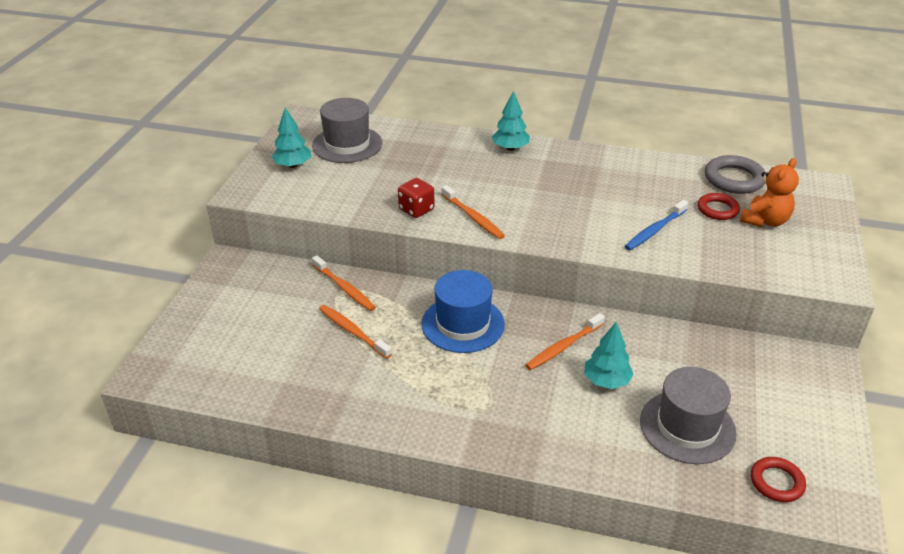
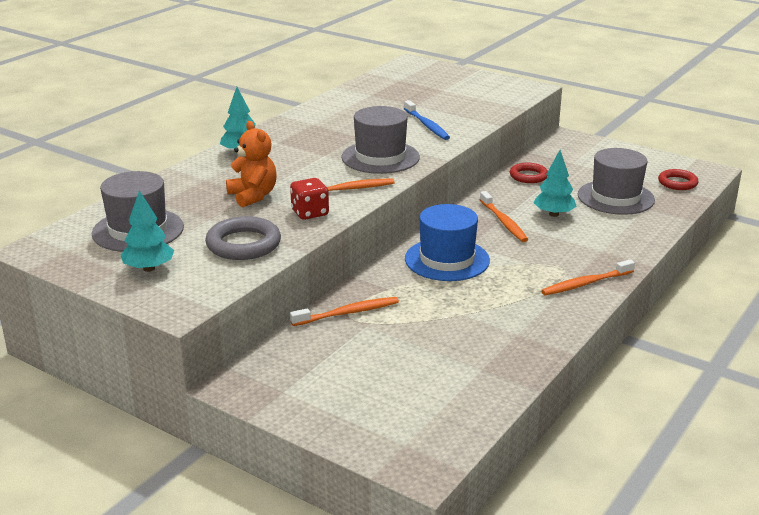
camera: 70 degrees left, 10 degrees down
orange toothbrush [319,305,392,359] -> orange toothbrush moved to [541,259,635,296]
red ring [698,193,740,220] -> red ring moved to [510,163,548,183]
grey ring [705,155,766,194] -> grey ring moved to [205,216,281,260]
orange teddy bear [740,158,799,227] -> orange teddy bear moved to [226,121,277,208]
none -> grey hat [341,106,420,174]

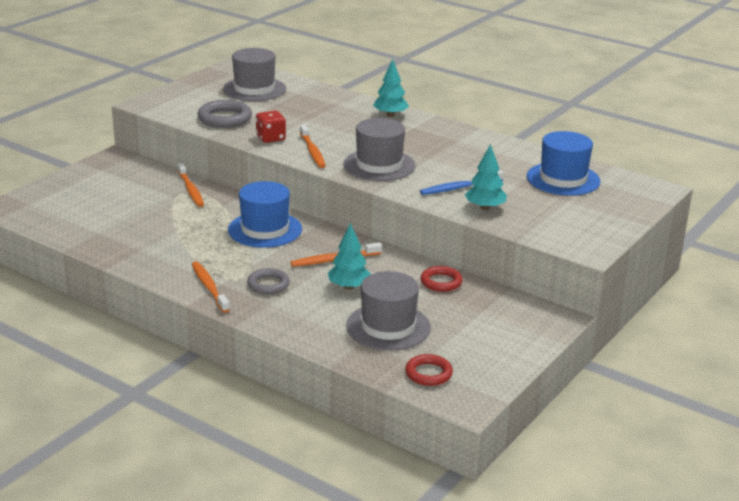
camera: 90 degrees right, 0 degrees up
turquoise tree [121,190,174,272] -> turquoise tree moved to [465,144,507,210]
orange teddy bear [226,121,277,208] -> none
none -> grey ring [247,268,290,294]
none -> blue hat [526,131,600,196]

